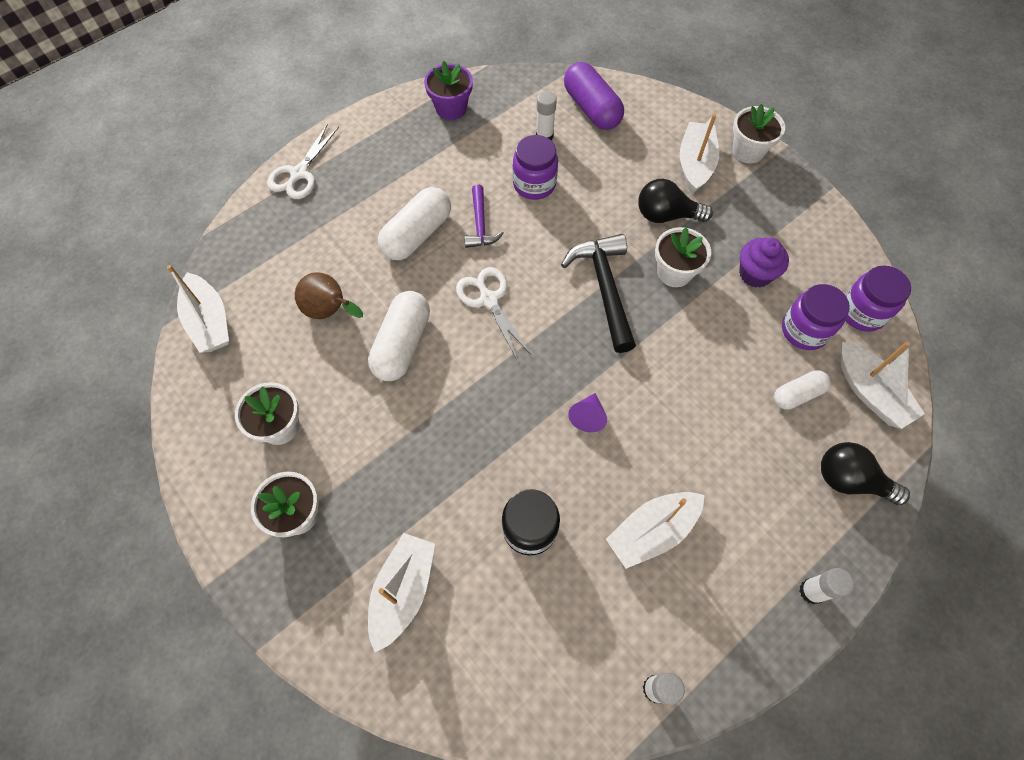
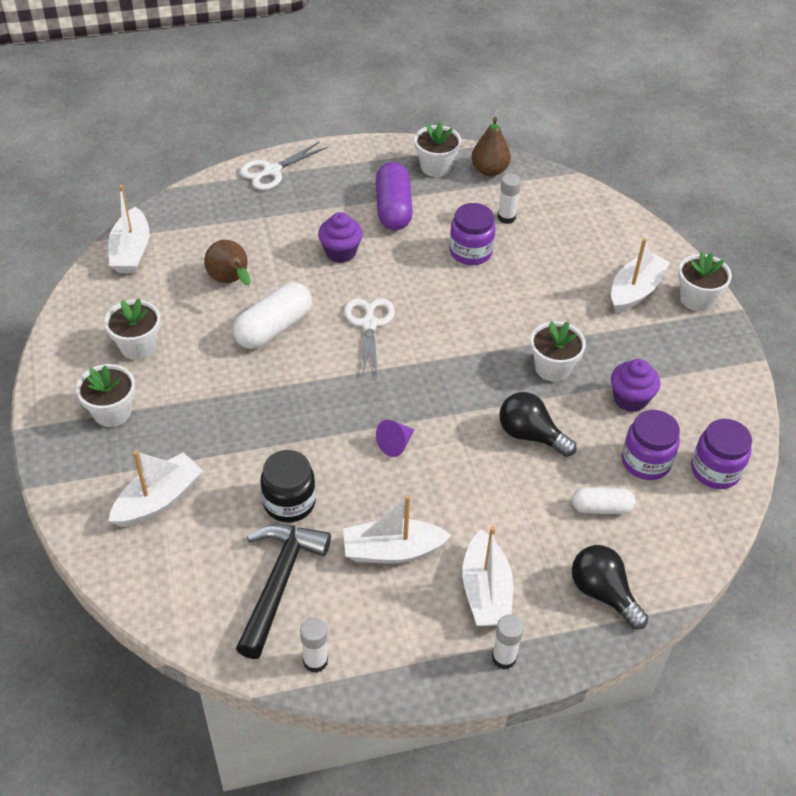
camera: 25 degrees right, 15 degrees down
white capsule [378,187,451,260] -> purple cupcake [318,212,363,263]
purple flower pot [424,61,473,120] -> white flower pot [414,121,461,177]
purple hammer [464,185,504,248] -> none
black hammer [561,234,636,353] -> black hammer moved to [236,524,331,659]
purple capsule [564,62,624,130] -> purple capsule moved to [376,162,413,230]
black light bulb [638,179,713,223] -> black light bulb moved to [499,392,576,457]
white boat [840,342,925,429] -> white boat moved to [462,526,513,626]
none -> brown pear [471,117,511,176]

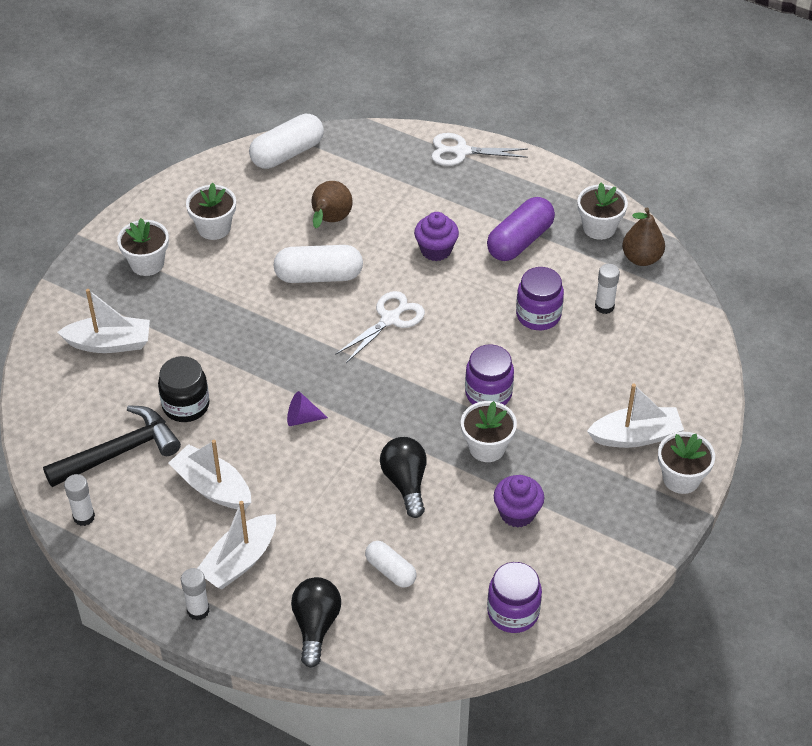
camera: 45 degrees right, 0 degrees up
white boat [108,185,150,273] -> white capsule [249,114,324,169]
purple jar [622,410,680,480] -> purple jar moved to [465,344,514,405]

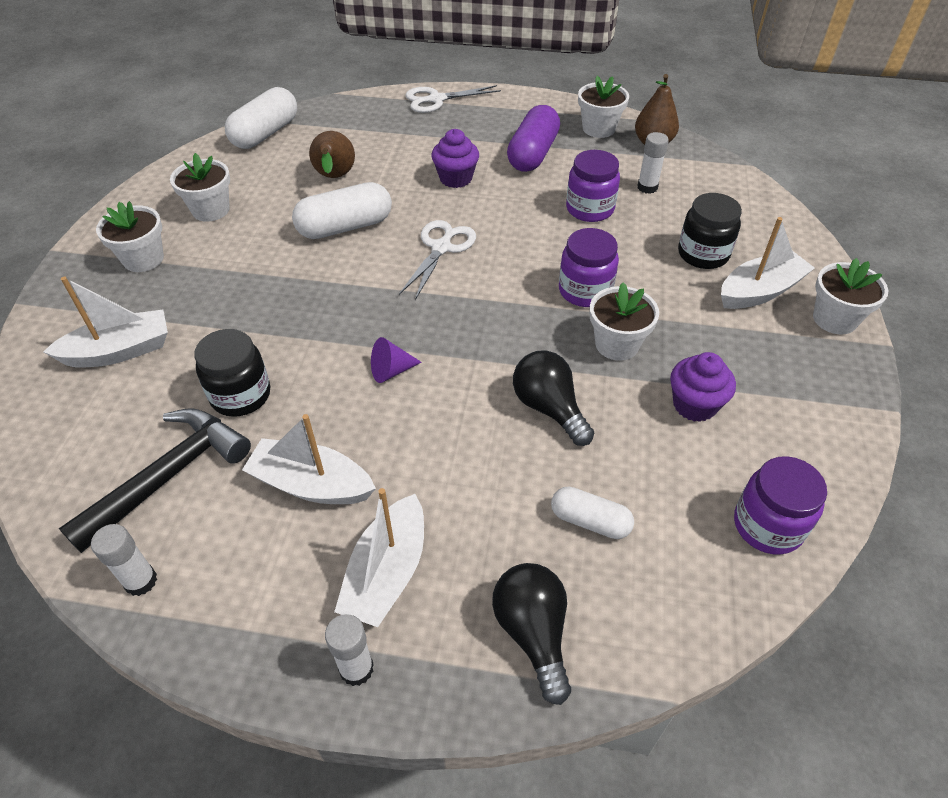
camera: 20 degrees left, 0 degrees up
none -> black jar [678,193,742,269]

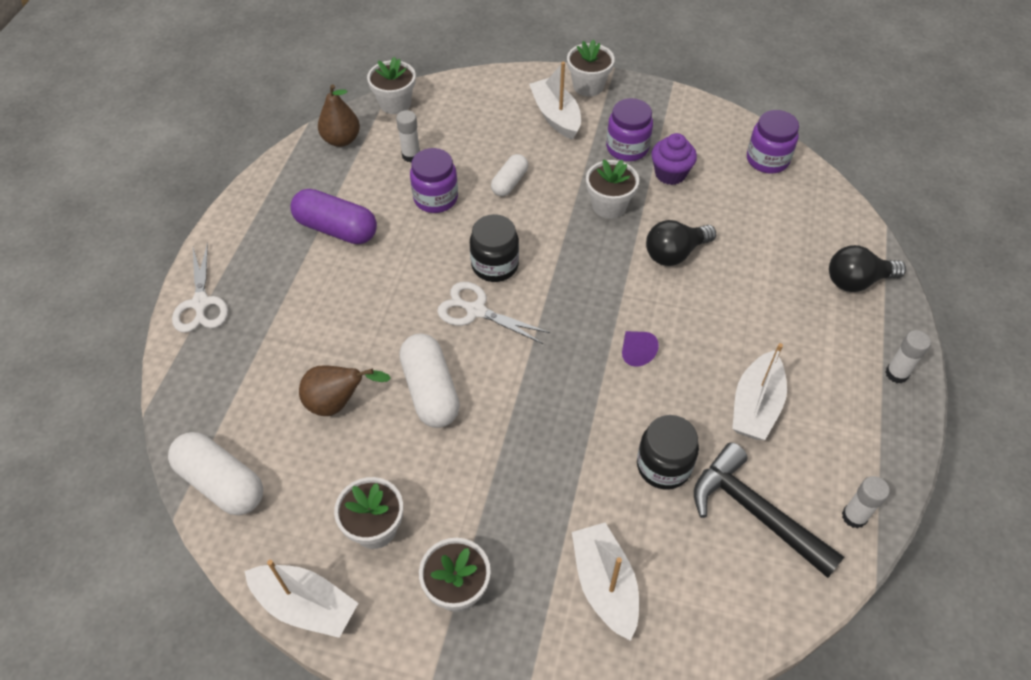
camera: 85 degrees left, 5 degrees up
white boat [334,488,424,627] -> white boat moved to [244,560,358,638]
purple cupcake [431,129,479,188] -> none
white capsule [551,486,634,539] -> white capsule moved to [491,154,528,196]
purple jar [559,228,619,307] -> purple jar moved to [606,98,653,161]
white flower pot [578,76,629,138] -> white flower pot moved to [367,57,416,114]
black jar [678,193,742,269] -> black jar moved to [470,214,519,282]

